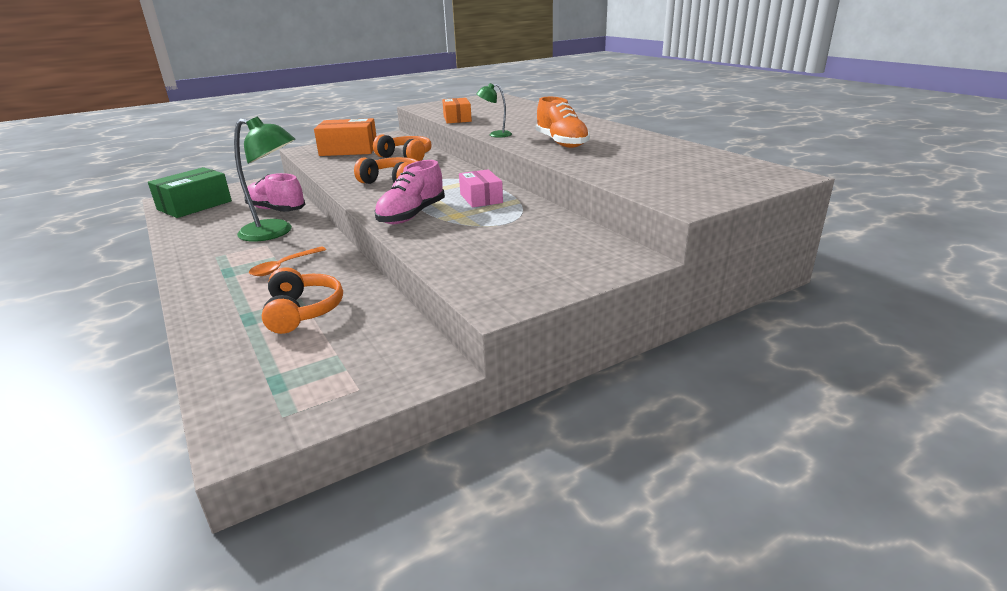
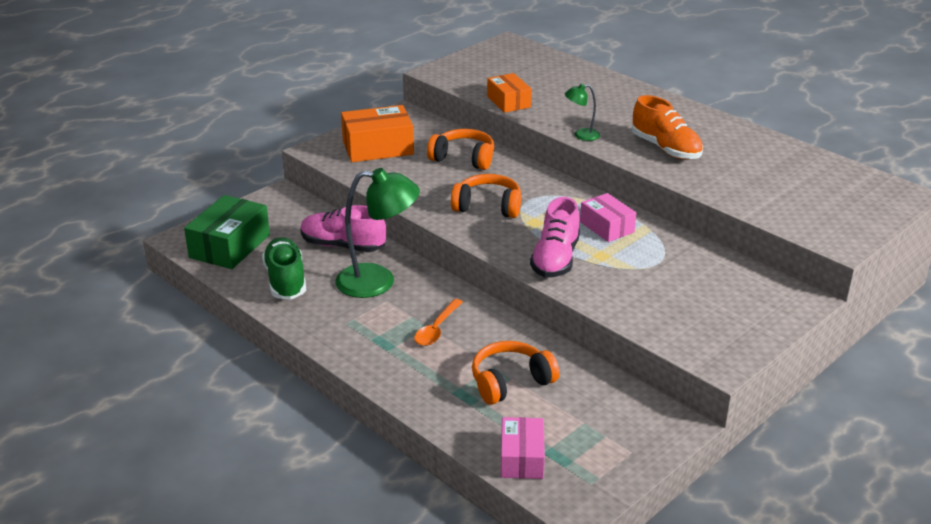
camera: 15 degrees left, 5 degrees up
orange headphones [262,267,343,334] -> orange headphones turned 90 degrees counterclockwise [472,341,560,405]
none -> green shoe [262,237,306,300]
none -> pink box [501,417,545,479]

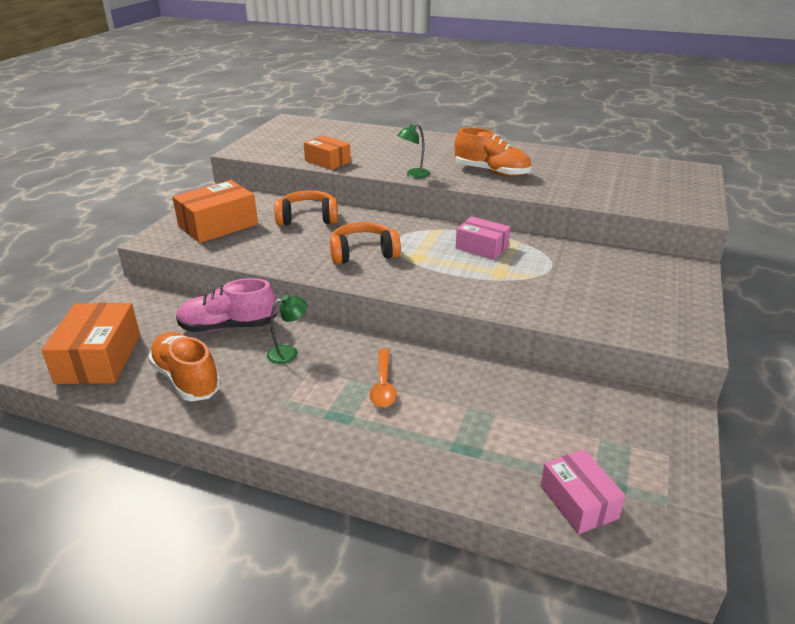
camera: 25 degrees left, 0 degrees up
green box [184,195,270,269] -> orange box [41,303,140,384]
green shoe [262,237,306,300] -> orange shoe [148,332,221,401]
green lamp [335,168,420,298] -> green lamp [267,295,308,364], size x0.48
orange headphones [472,341,560,405] -> none
pink shoe [530,197,580,278] -> none

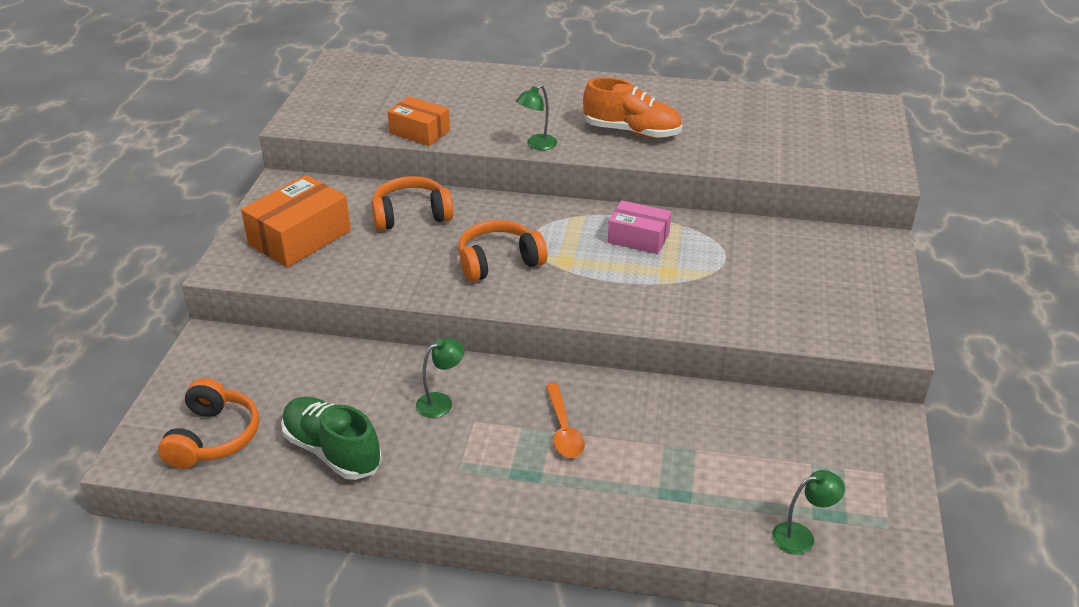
camera: 10 degrees left, 5 degrees up
orange box [41,303,140,384] -> orange headphones [158,378,259,469]
orange shoe [148,332,221,401] -> green shoe [281,396,382,480]
pink shoe [176,278,277,332] -> none
pink box [541,450,626,534] -> green lamp [772,470,845,555]

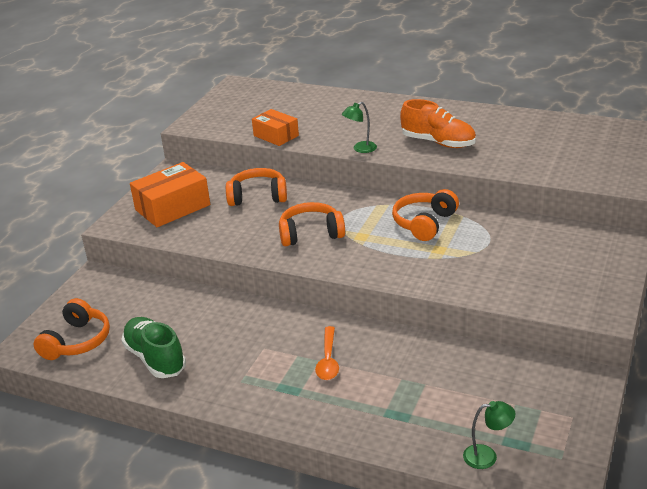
camera: 15 degrees right, 5 degrees down
green lamp [416,338,464,418] -> none
pink box [608,200,671,254] -> orange headphones [392,189,459,241]

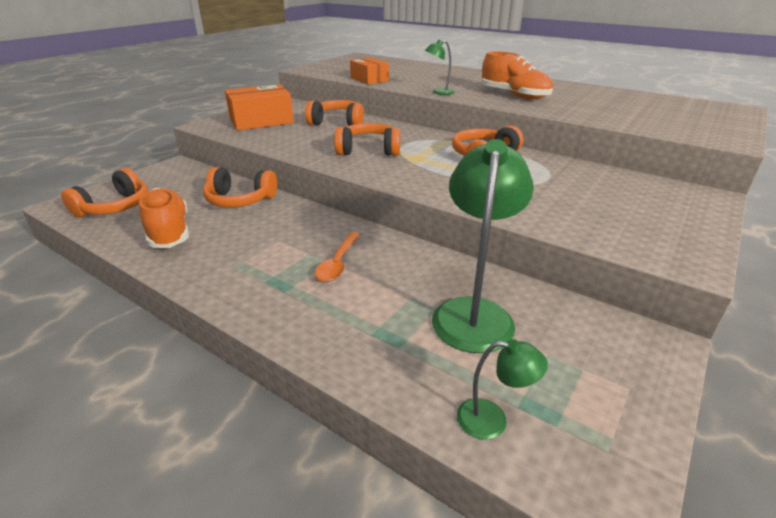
camera: 10 degrees right, 0 degrees up
green shoe [121,317,186,378] -> orange shoe [139,188,189,248]
none -> orange headphones [203,167,277,207]
none -> green lamp [432,139,534,353]

